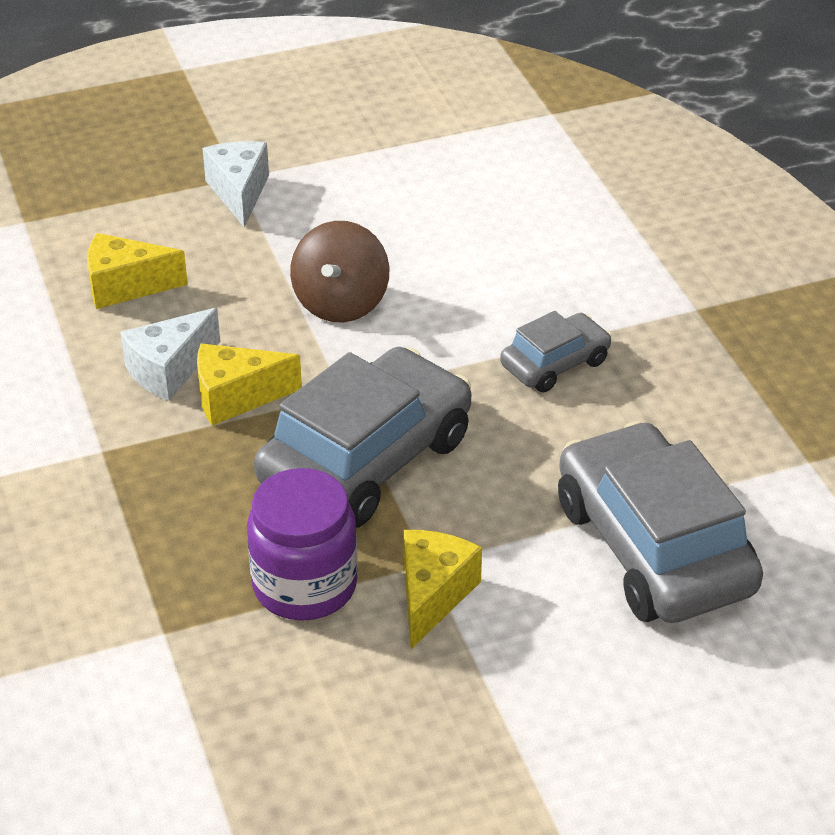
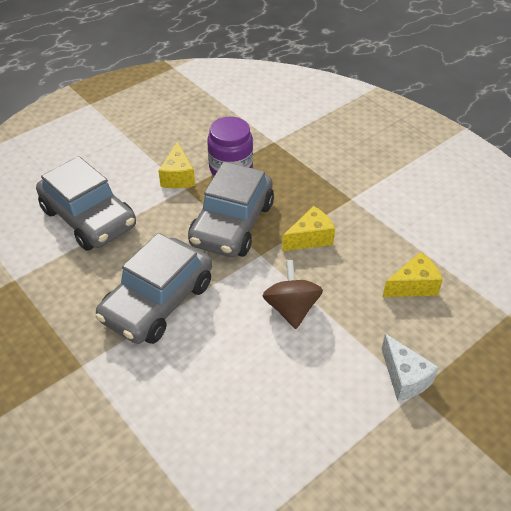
camera: 160 degrees right, 5 degrees up
white cheese [120,308,220,401] -> none
grey car [500,311,612,392] -> grey car [95,233,212,344], size x1.96

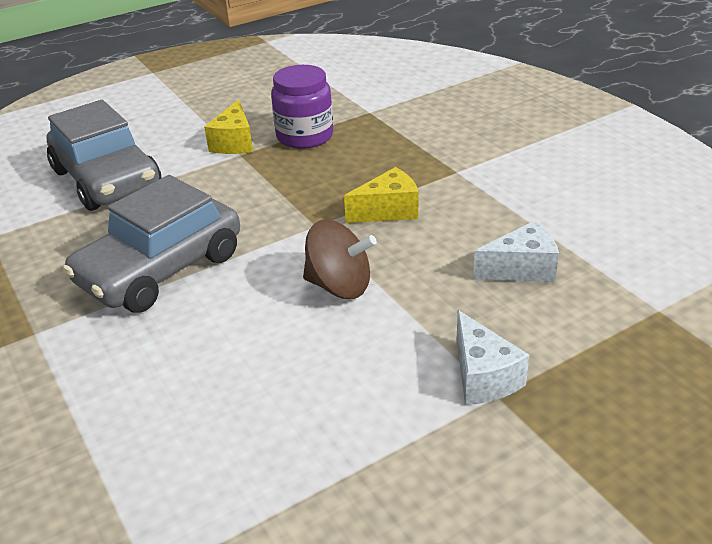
camera: 10 degrees right, 10 degrees down
grey car [188,162,274,257] -> none
brown spinning top [263,260,323,329] -> brown spinning top turned 105 degrees clockwise [303,220,377,299]
yellow cheese [383,252,443,297] -> white cheese [473,221,559,282]

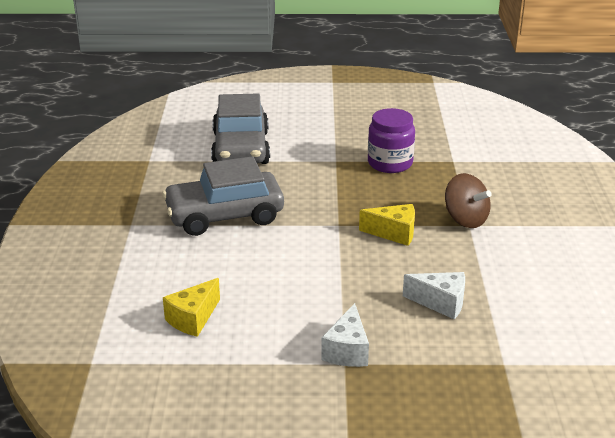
camera: 30 degrees right, 5 degrees down
yellow cheese [204,100,253,154] -> yellow cheese moved to [163,278,220,337]
brown spinning top [303,220,377,299] -> brown spinning top moved to [445,173,491,228]

